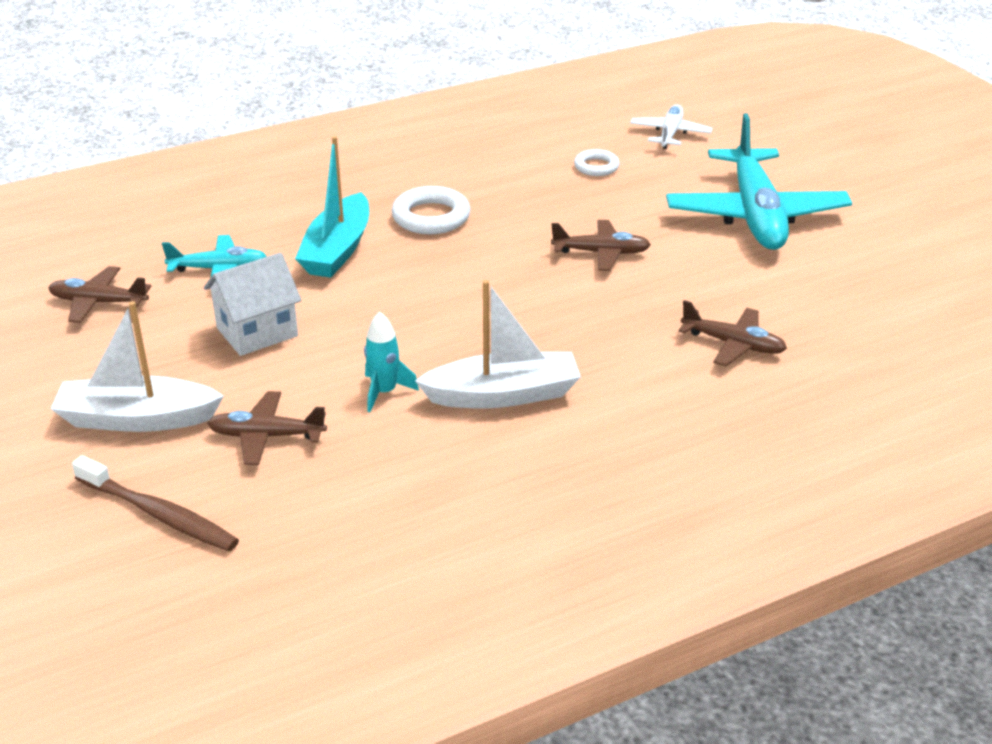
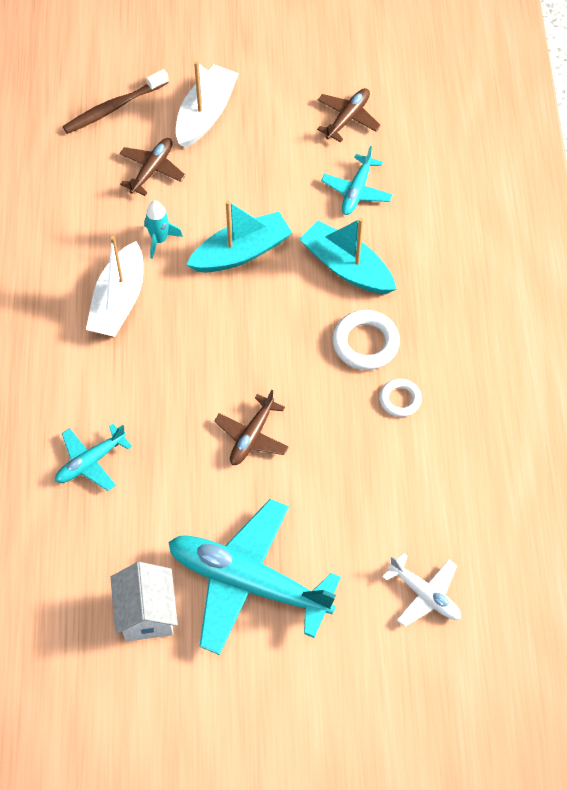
camera: 115 degrees right, 25 degrees up
white house [204,253,301,356] -> white house moved to [110,562,178,641]
white ring [574,149,620,176] -> white ring moved to [379,379,422,417]
brown plane [678,300,787,366] -> turquoise plane [55,424,132,491]
none -> turquoise boat [186,200,292,272]

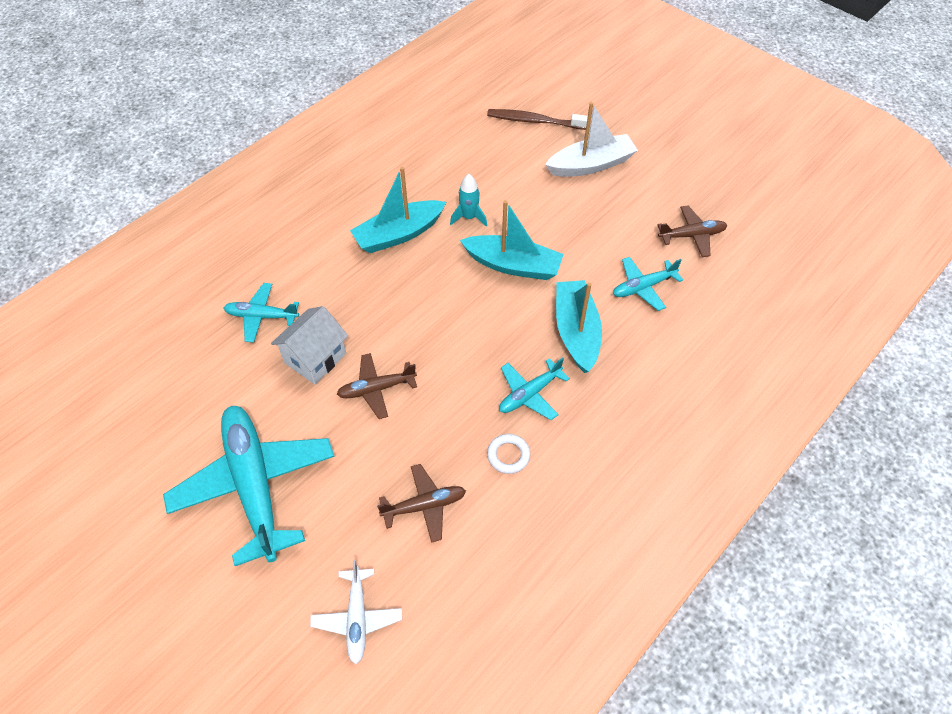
camera: 45 degrees right, 5 degrees down
white boat [86,236,143,337] -> turquoise boat [350,167,446,253]
white house [110,562,178,641] -> white house moved to [271,306,348,384]
brown plane [119,138,186,196] -> brown plane moved to [377,464,466,543]
white ring [332,310,400,370] -> turquoise plane [499,357,570,420]

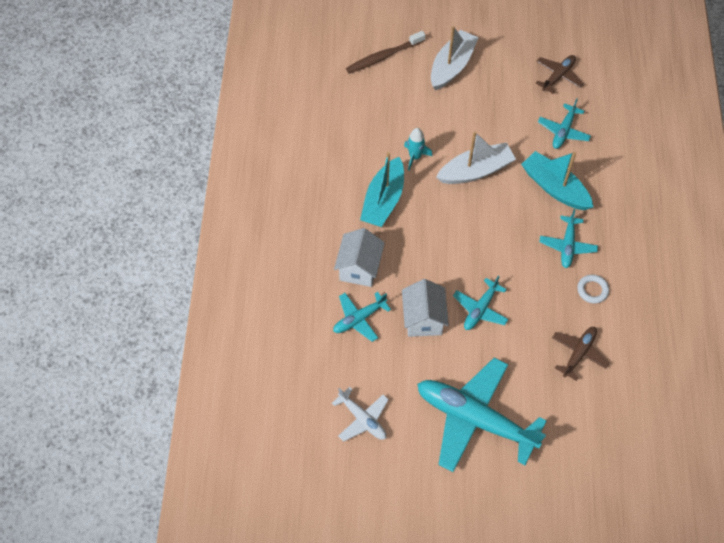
camera: 40 degrees left, 5 degrees up
white plane [310,560,402,664] -> white plane moved to [332,387,389,442]
brown plane [337,353,417,419] -> turquoise plane [453,276,509,330]
turquoise boat [460,200,564,280] -> white boat [436,132,516,184]
none -> white house [334,228,385,287]

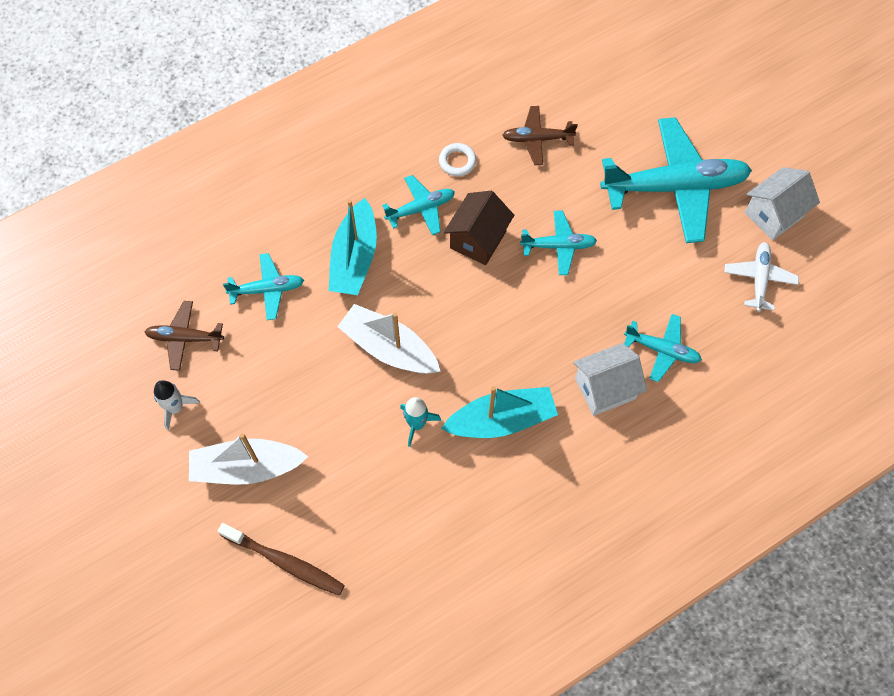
camera: 125 degrees left, 5 degrees up
white house [402,279,449,337] -> white house moved to [745,167,820,240]
turquoise plane [417,358,546,472] -> turquoise plane turned 90 degrees counterclockwise [600,117,752,243]
none -> white rocket [154,380,200,431]
none -> brown house [444,191,514,265]

